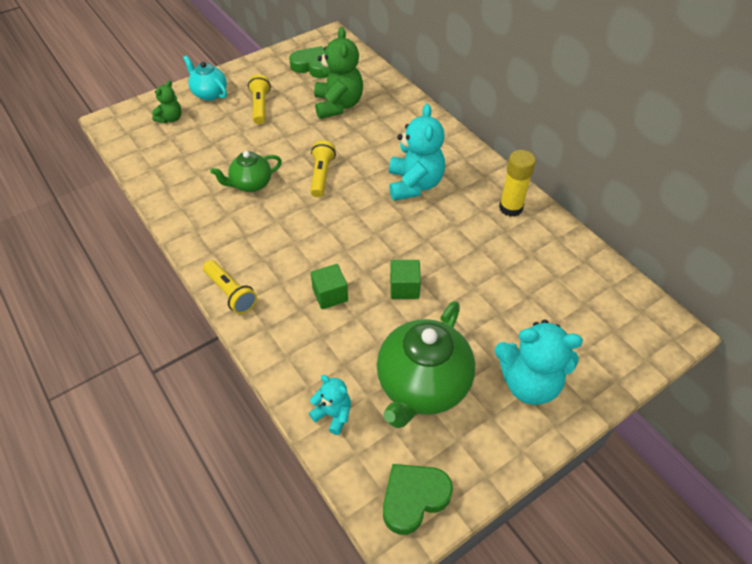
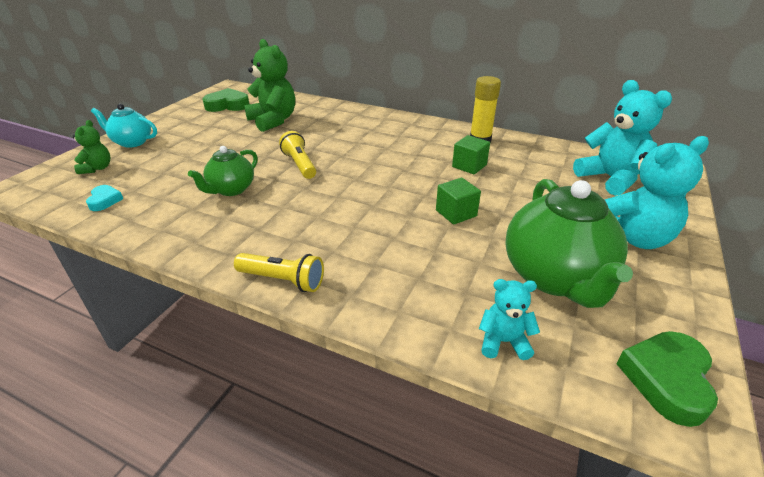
camera: 30 degrees left, 15 degrees down
yellow flashlight [248,74,271,124] -> none
green cube [311,264,348,309] -> green cube moved to [452,135,490,174]
turquoise teddy bear [389,104,445,201] -> turquoise teddy bear moved to [573,80,672,196]
none -> turquoise heart [86,185,123,211]

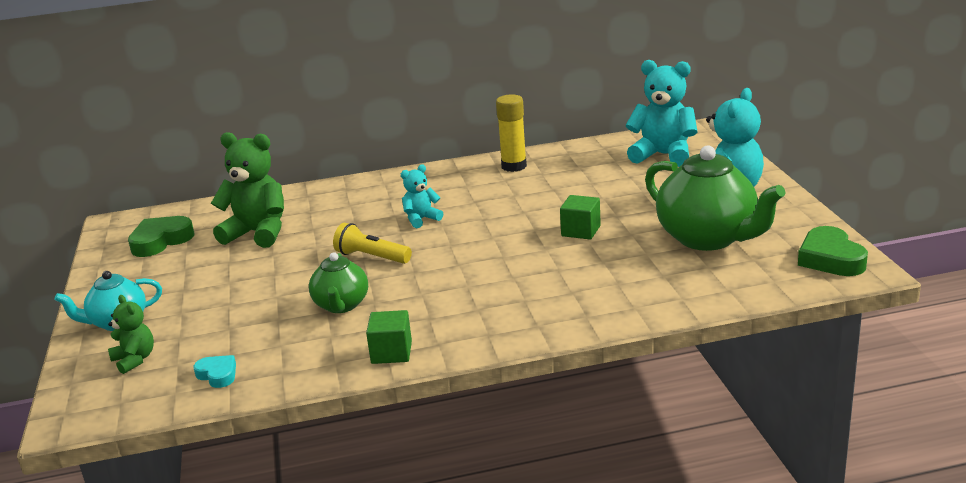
camera: 35 degrees left, 10 degrees down
yellow flashlight [234,253,324,292] -> none
green cube [452,135,490,174] -> green cube moved to [366,310,412,364]
turquoise teddy bear [479,279,540,360] -> turquoise teddy bear moved to [401,164,443,228]

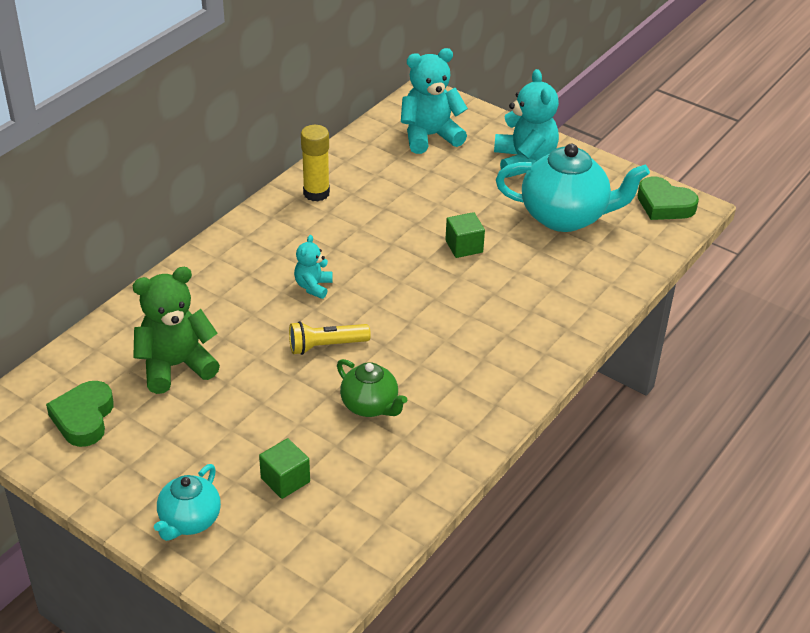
camera: 45 degrees left, 15 degrees up
green teddy bear [108,295,154,374] -> none
turquoise heart [194,355,236,388] -> none
green cube [366,310,412,364] -> green cube moved to [259,438,310,499]
green teapot [645,145,786,251] -> turquoise teapot [496,144,650,232]

